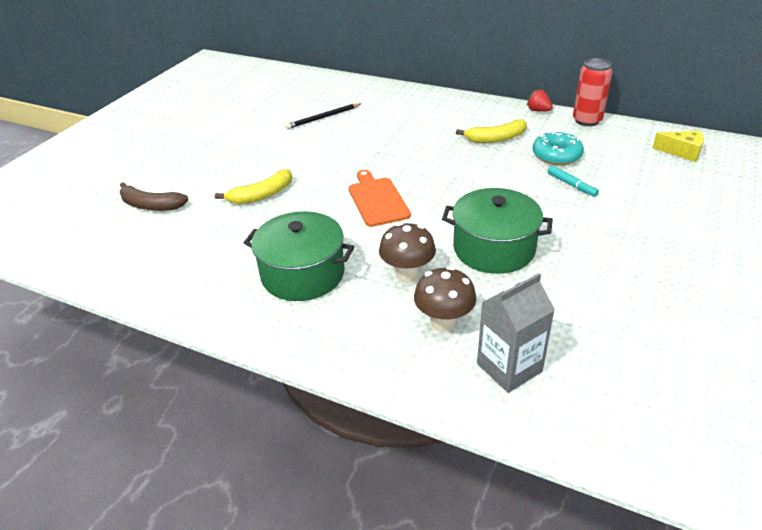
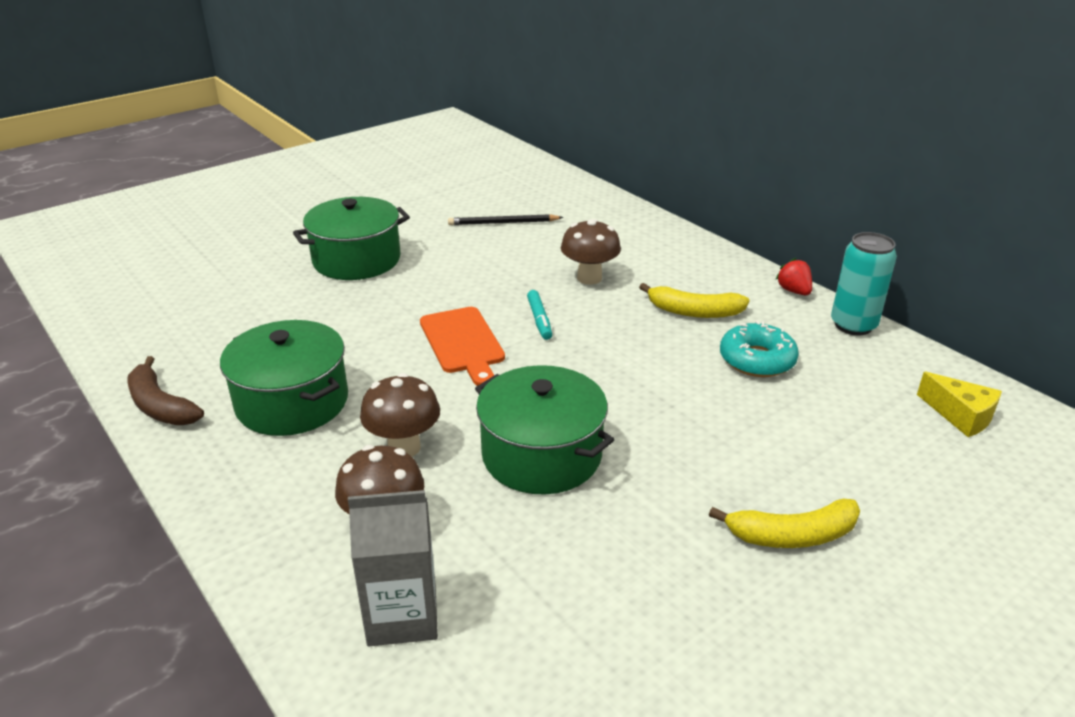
camera: 25 degrees right, 5 degrees down
brown banana [120,182,189,211] -> brown banana moved to [127,356,204,425]
yellow banana [215,169,292,204] -> yellow banana moved to [709,499,860,548]
orange cutting board [349,170,411,227] -> orange cutting board turned 150 degrees clockwise [420,307,505,386]
turquoise marker [548,166,599,197] -> turquoise marker moved to [527,290,552,340]
red can [573,58,613,126] -> turquoise can [831,232,897,335]
none -> green pot [293,197,410,280]
none -> brown mushroom [561,219,621,285]

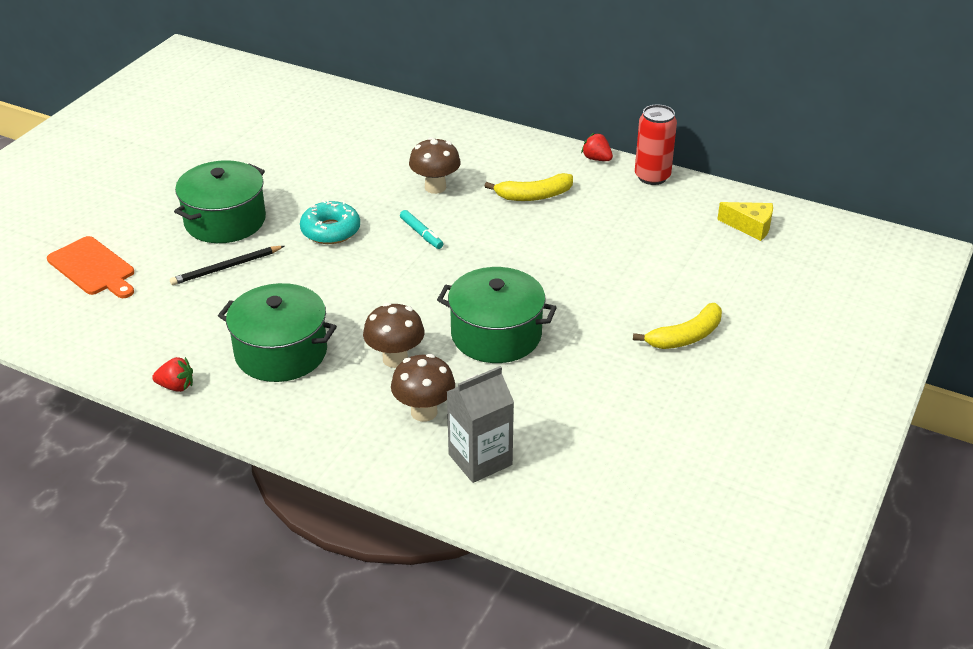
camera: 25 degrees left, 5 degrees up
brown banana [127,356,204,425] -> red strawberry [152,357,193,392]
orange cutting board [420,307,505,386] -> orange cutting board moved to [47,236,134,298]
black pencil [448,214,564,225] -> black pencil moved to [170,246,284,285]
turquoise donut [720,321,799,377] -> turquoise donut moved to [300,200,360,244]
turquoise can [831,232,897,335] -> red can [635,105,677,185]

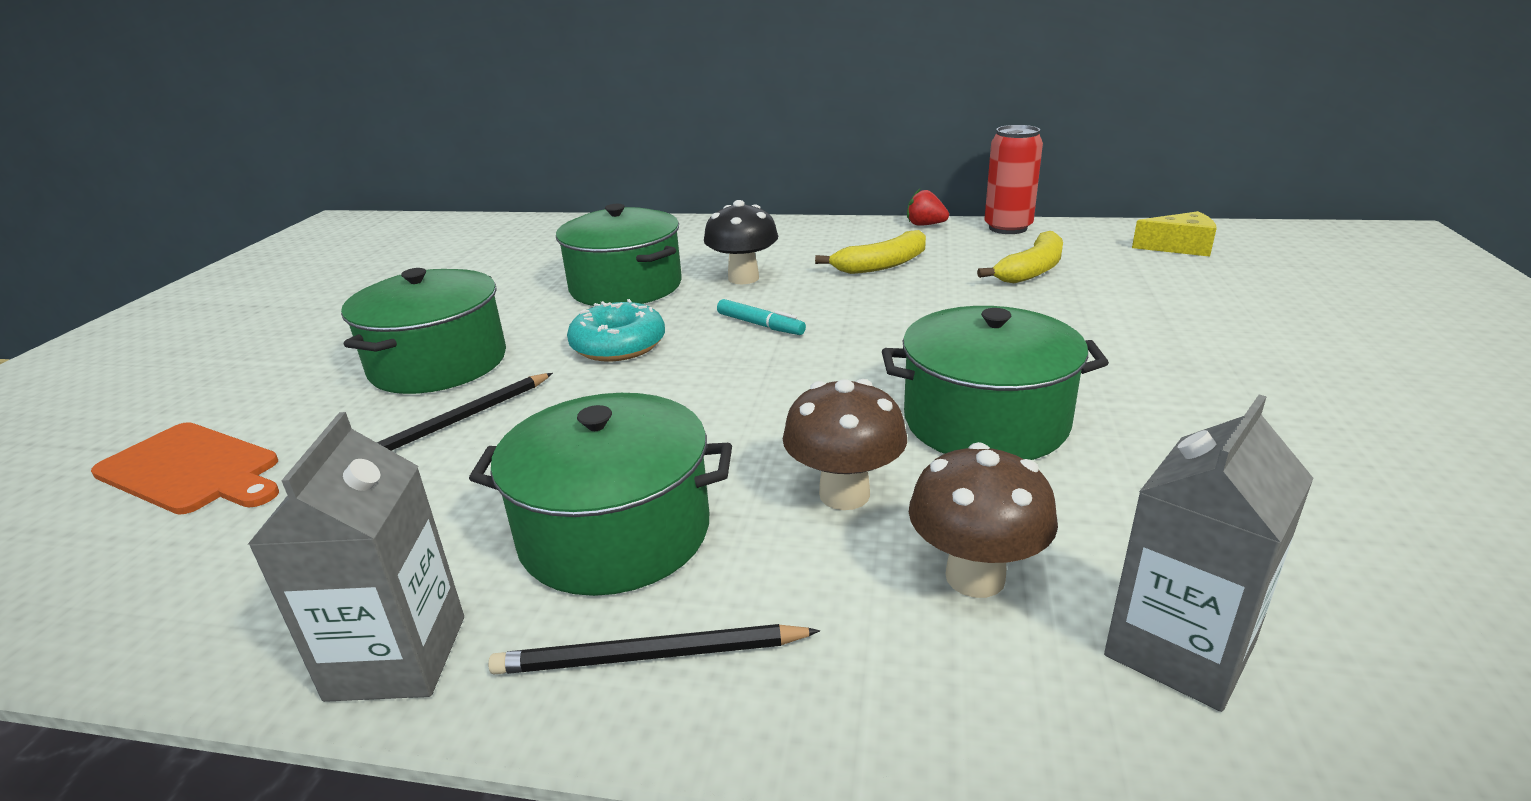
camera: 15 degrees left, 10 degrees down
red strawberry [152,357,193,392] -> grey carton [247,412,464,702]
brown mushroom [409,137,461,194] -> black mushroom [704,200,778,284]
yellow banana [633,303,722,349] -> yellow banana moved to [977,231,1063,283]
none -> black pencil [488,624,820,675]
none -> green pot [556,204,682,306]

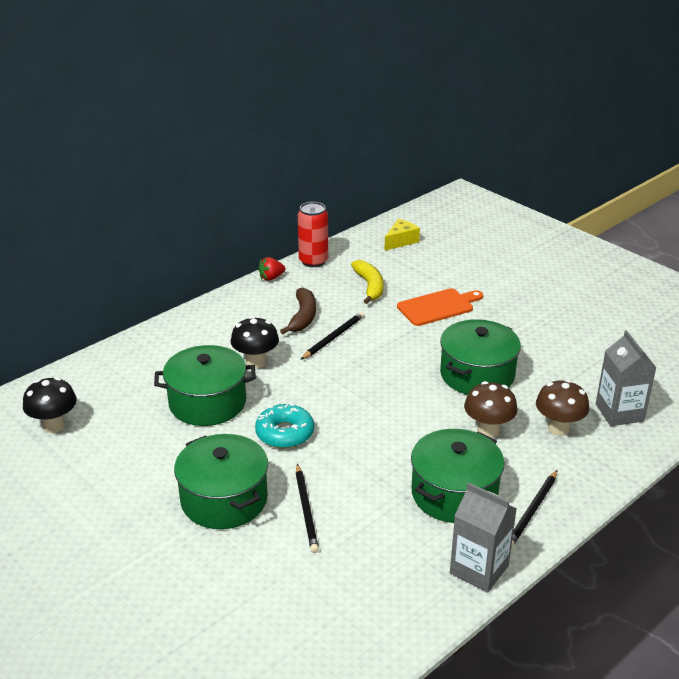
camera: 55 degrees left, 5 degrees up
orange cutting board [91,422,279,515] -> orange cutting board moved to [397,288,483,326]
turquoise marker [717,299,806,335] -> none
yellow banana [815,230,926,274] -> brown banana [280,288,316,334]
none -> black mushroom [23,377,77,433]
none -> black pencil [300,312,364,360]

